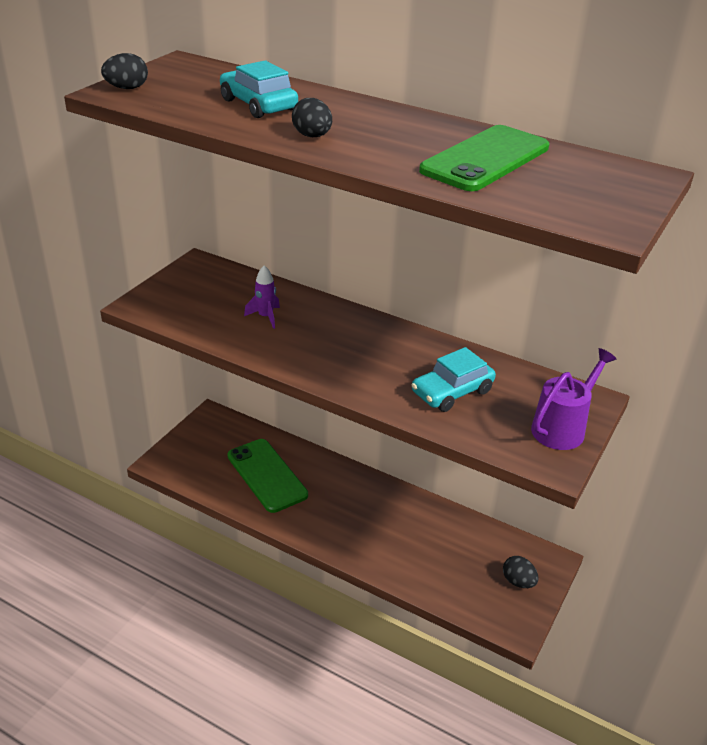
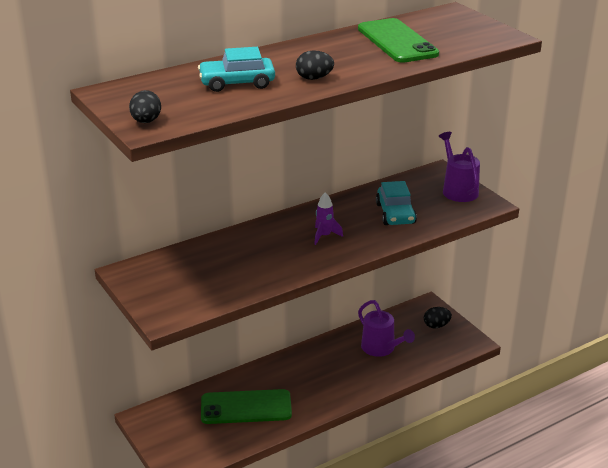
camera: 60 degrees left, 5 degrees down
purple rocket [244,265,280,329] -> purple rocket moved to [314,192,343,245]
none -> purple watering can [358,300,415,357]

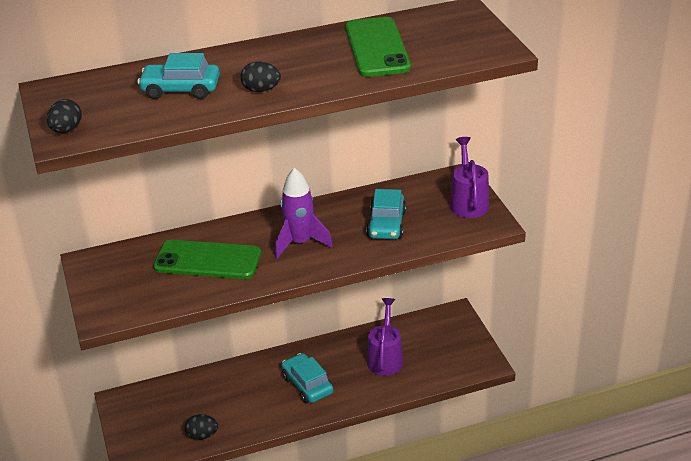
camera: 15 degrees right, 5 degrees up
green phone [201,389,292,424] -> green phone moved to [153,240,261,279]
purple rocket [314,192,343,245] -> purple rocket [275,168,333,259], size x1.69
purple watering can [358,300,415,357] -> purple watering can turned 150 degrees counterclockwise [367,298,403,376]
black egg [424,307,452,328] -> black egg moved to [185,414,218,440]
none -> turquoise car [281,353,333,403]

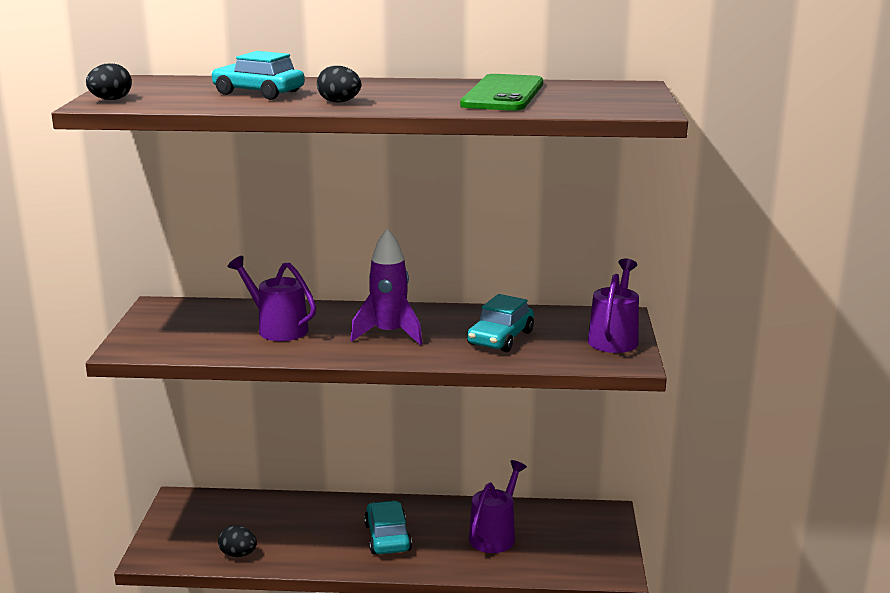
camera: 20 degrees right, 15 degrees down
green phone [153,240,261,279] -> purple watering can [228,256,316,341]

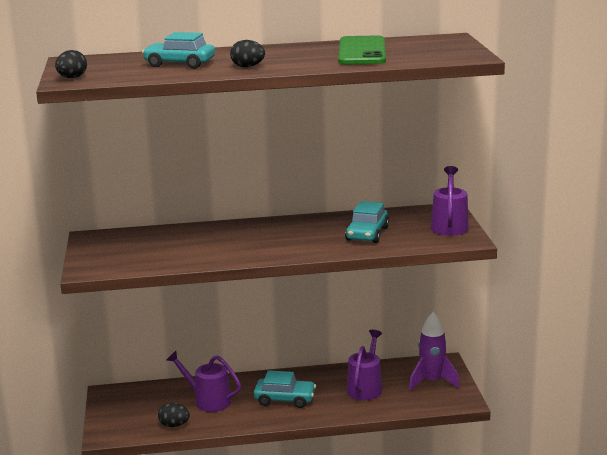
camera: 10 degrees left, 0 degrees up
purple watering can [228,256,316,341] -> purple watering can moved to [167,351,241,412]
purple rocket [350,229,423,345] -> purple rocket moved to [409,312,460,391]
turquoise car [364,500,412,554] -> turquoise car turned 120 degrees clockwise [254,370,316,408]

